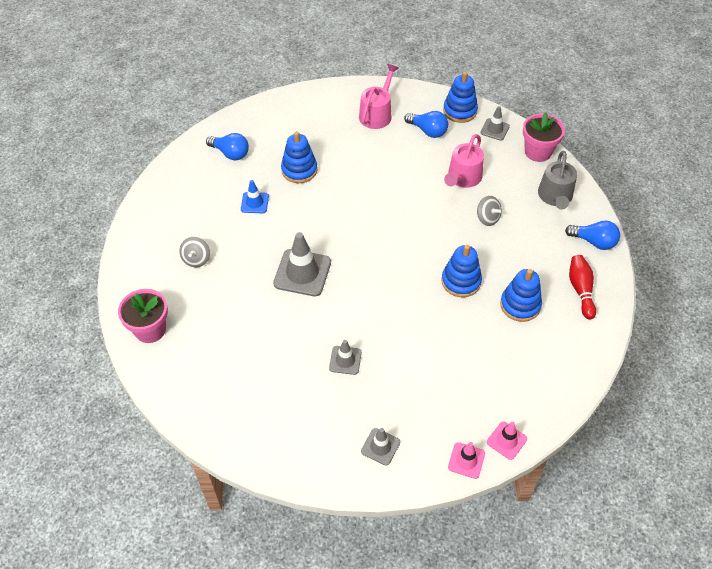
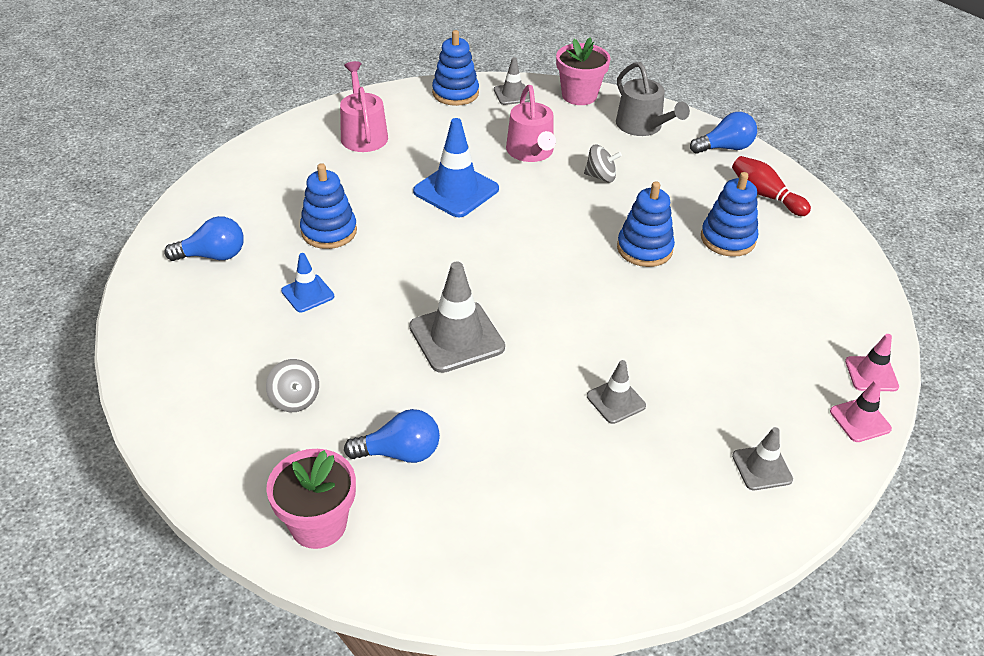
camera: 40 degrees left, 10 degrees down
blue light bulb [404,111,448,138] -> blue light bulb moved to [344,409,440,463]
none -> blue traffic cone [413,118,499,217]

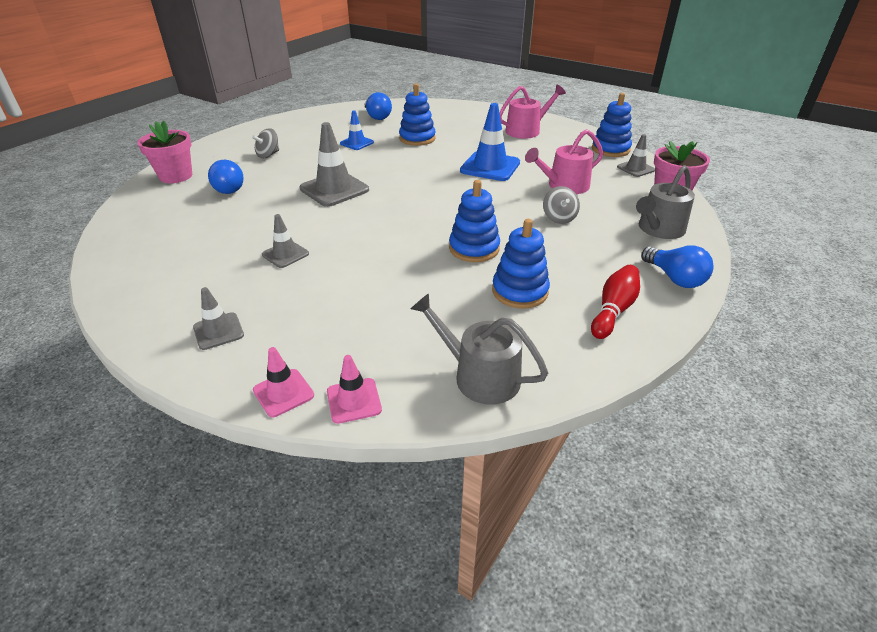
camera: 75 degrees right, 5 degrees down
none -> grey watering can [411,293,548,404]

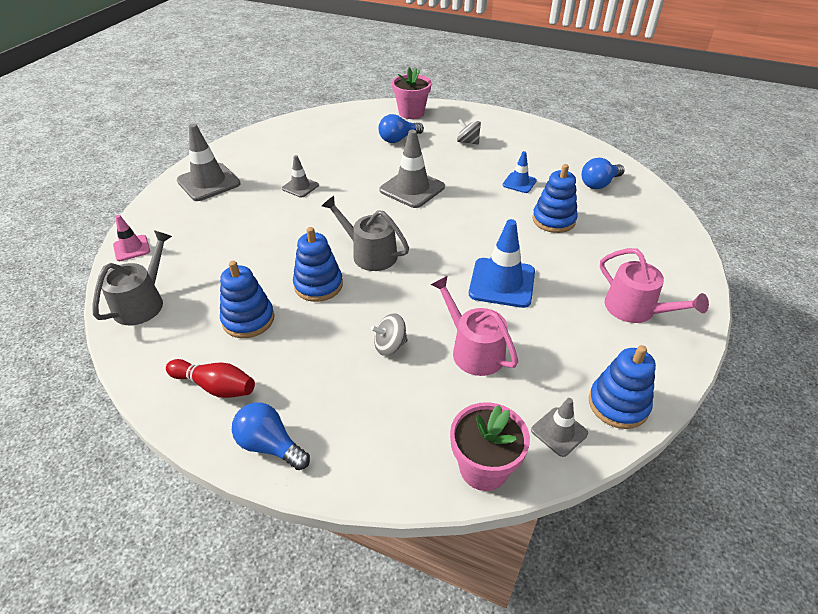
camera: 80 degrees right, 5 degrees up
grey traffic cone [193,287,244,350] -> grey traffic cone [177,124,241,201], size x1.79
pink traffic cone [253,347,314,417] -> none
grey watering can [636,165,695,239] -> grey watering can moved to [322,196,409,271]
blue light bulb [641,245,714,288] -> blue light bulb turned 75 degrees clockwise [232,403,310,470]

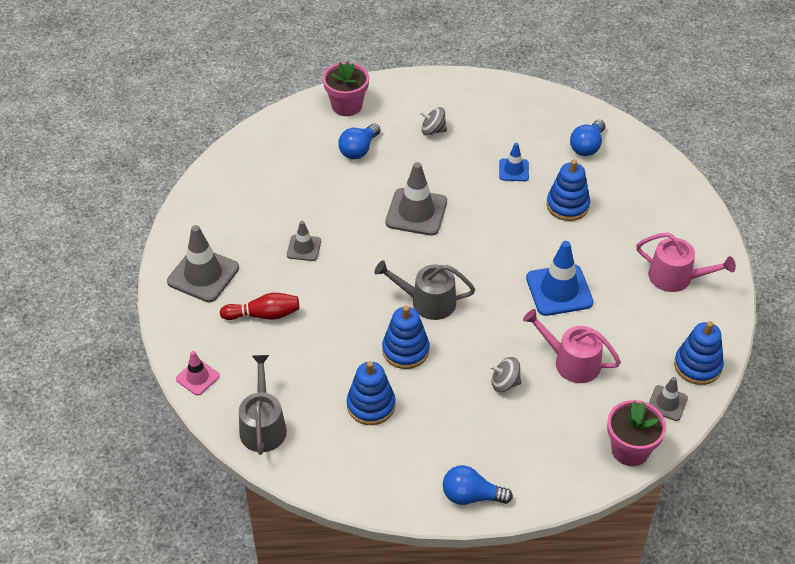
camera: 25 degrees left, 5 degrees up
red bowling pin [166,359,255,398] -> red bowling pin moved to [220,293,299,320]
grey spinning top [371,313,408,356] -> grey spinning top turned 45 degrees clockwise [490,357,521,392]

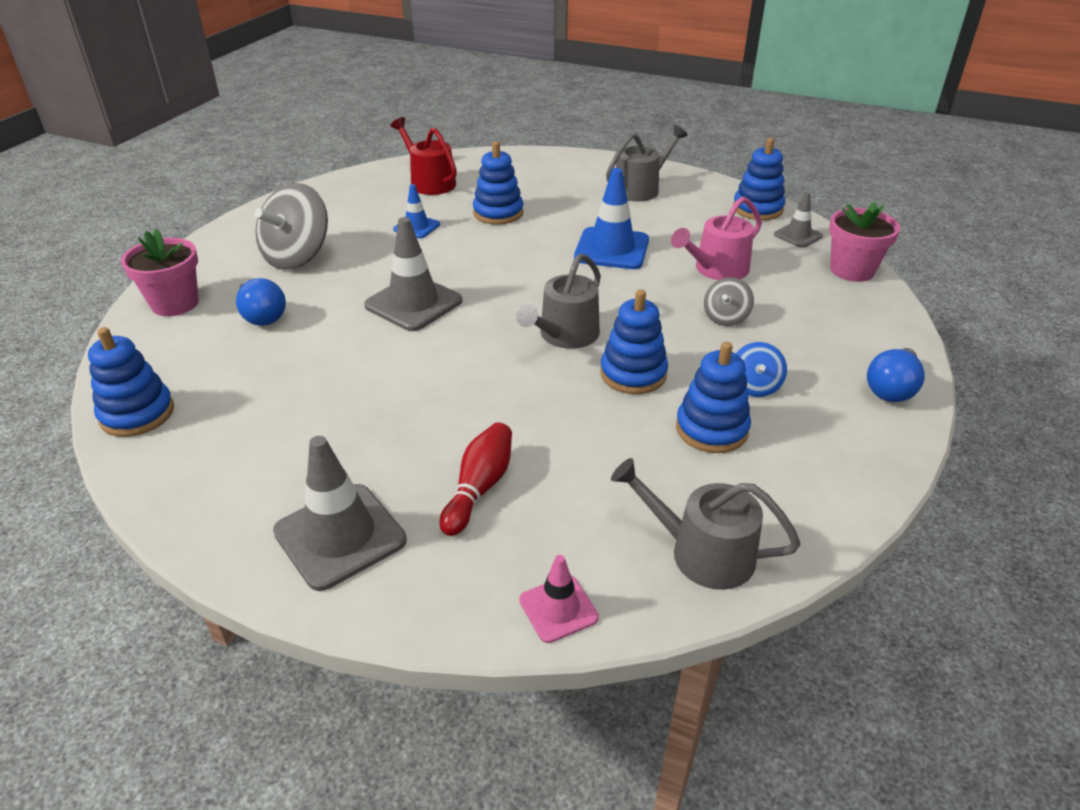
camera: 65 degrees left, 10 degrees down
grey traffic cone [287,221,321,261] -> none
grey spinning top [420,107,447,135] -> grey spinning top [254,183,328,270], size x1.96
blue light bulb [570,120,605,156] -> red watering can [390,117,457,195]
pink watering can [636,233,736,292] -> grey watering can [606,125,688,202]
none -> blue stacking toy [88,327,174,437]
none -> blue spinning top [736,342,787,397]

